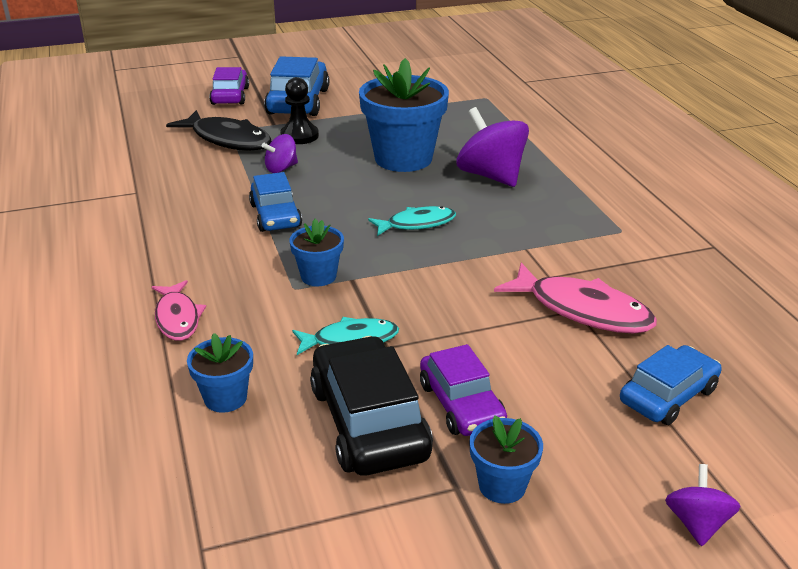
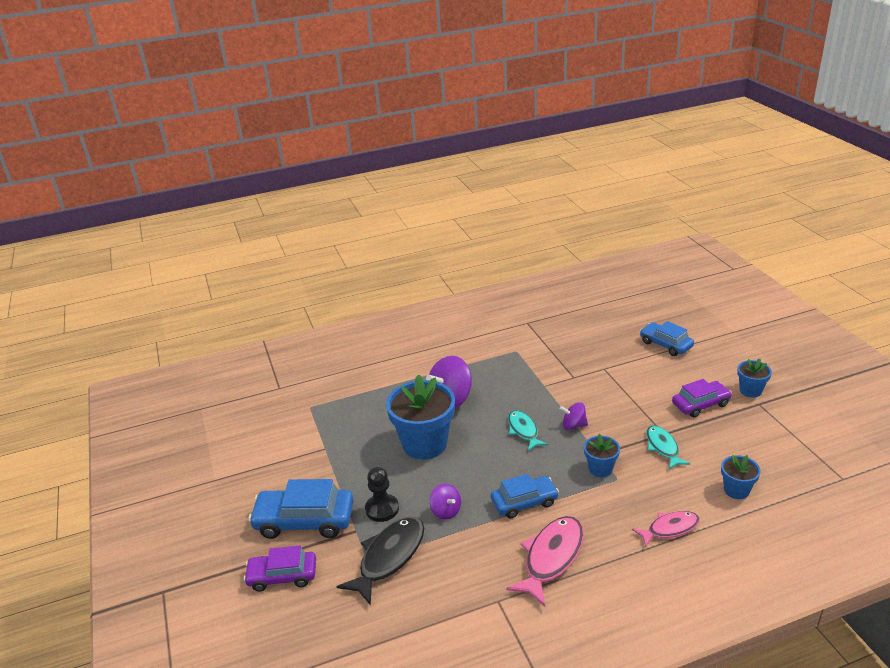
camera: 90 degrees left, 0 degrees up
black car [310,336,433,476] -> none
pink fish [494,263,657,333] -> pink fish moved to [506,516,584,607]
purple spinning top [665,464,741,546] -> purple spinning top moved to [560,402,588,430]

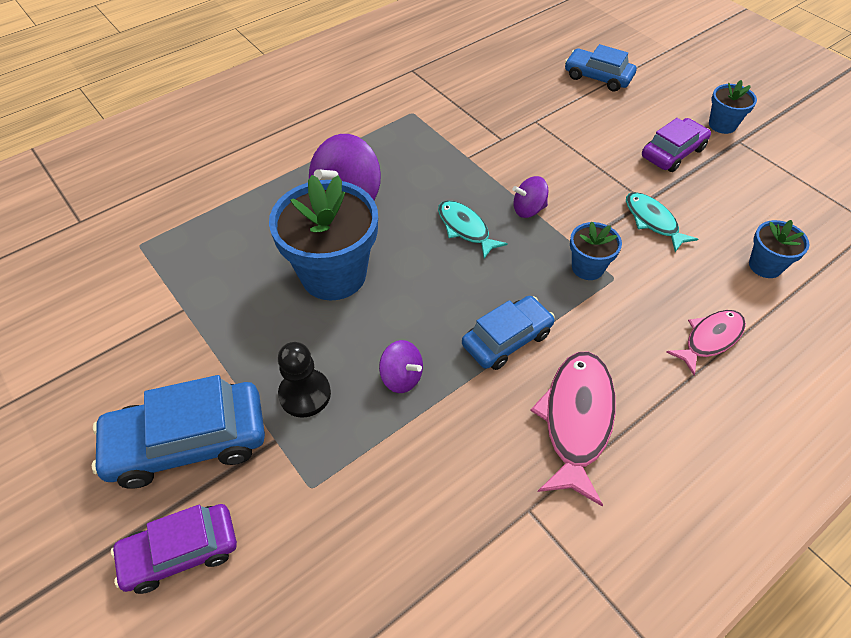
camera: 20 degrees left, 20 degrees up
black fish [337,516,424,605] -> none

